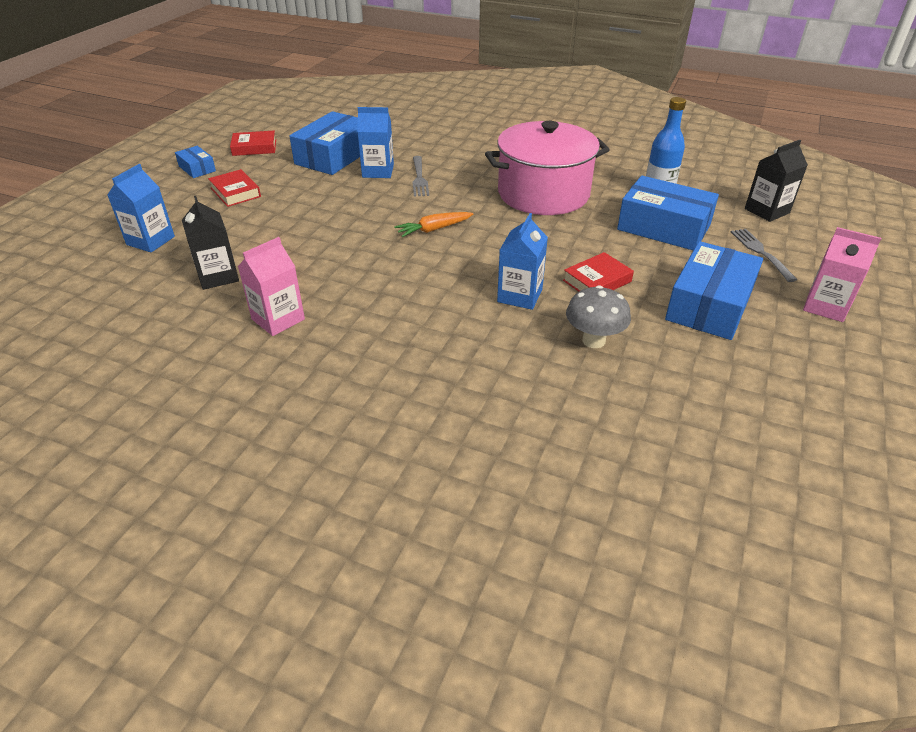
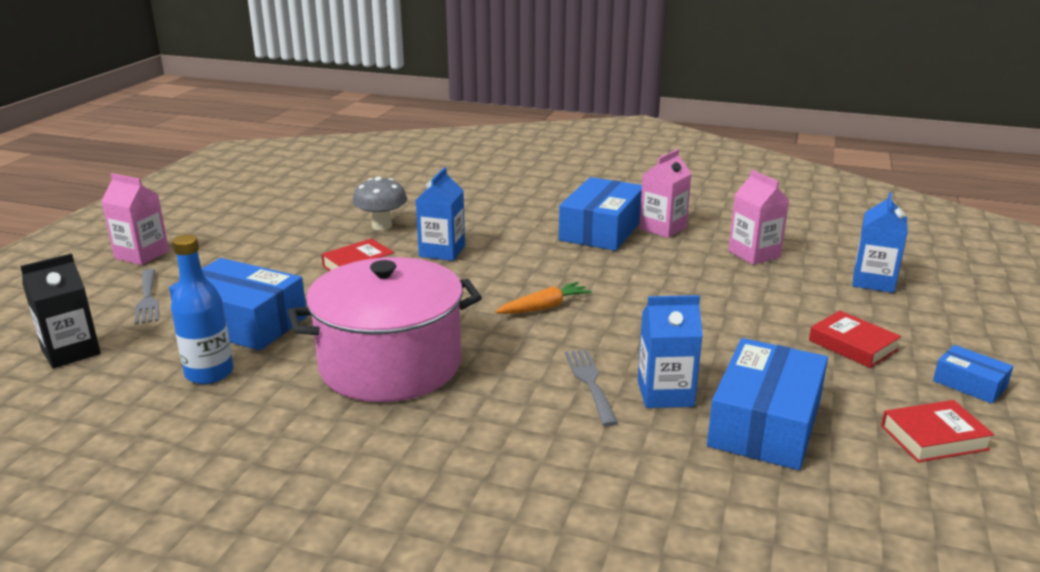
camera: 175 degrees right, 15 degrees down
black carton [182,196,239,290] -> pink carton [728,170,790,265]
blue box [665,241,763,340] -> blue box moved to [559,177,642,251]

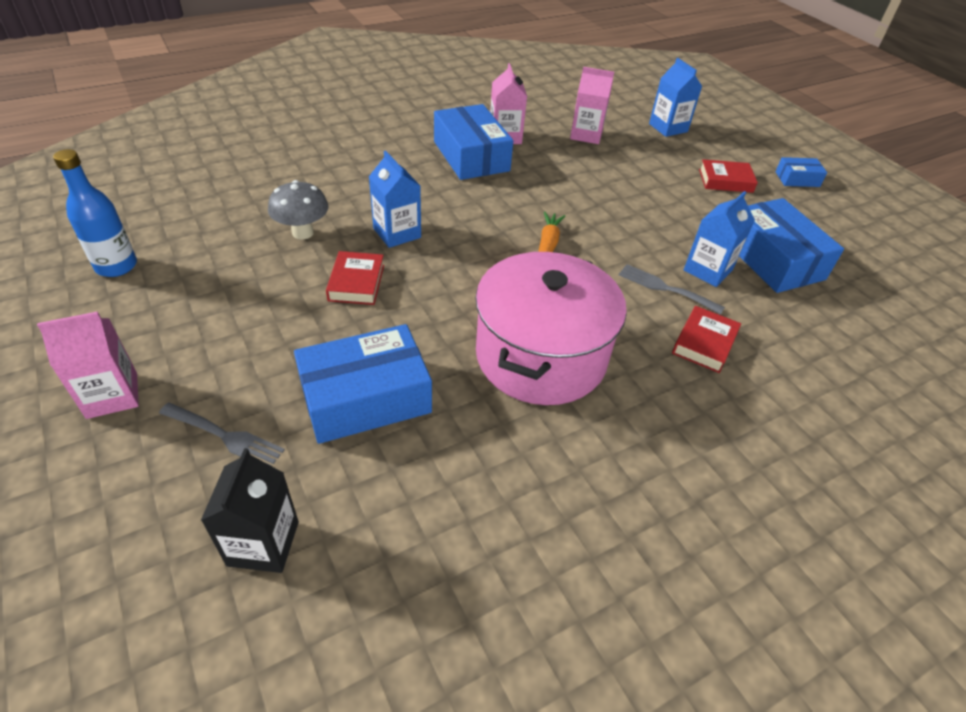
camera: 50 degrees left, 20 degrees up
blue bottle [171,235,234,384] -> blue bottle moved to [53,149,137,277]
red book [881,400,994,462] -> red book moved to [672,306,741,373]

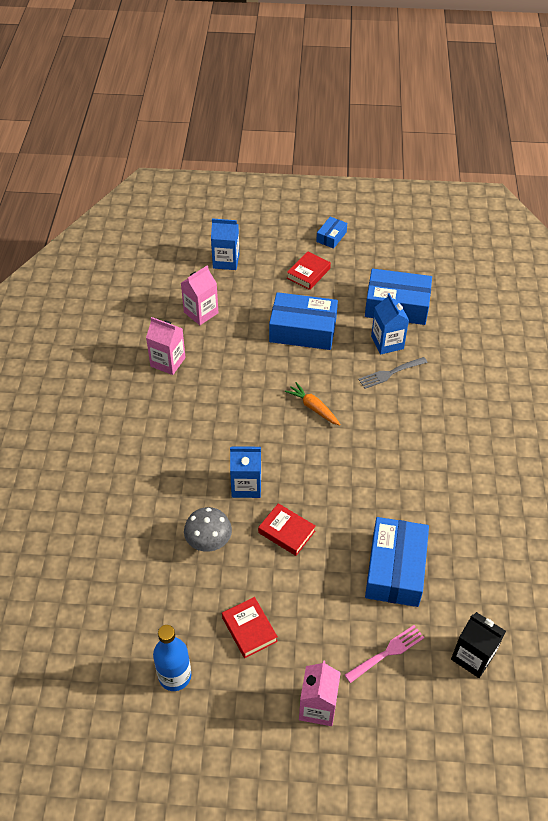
camera: 55 degrees left, 5 degrees up
grey fork [159,403,285,466] -> pink fork [345,625,425,683]
blue box [434,104,513,180] -> blue box moved to [269,292,338,350]
pink pot [475,252,627,405] -> none
red book [672,306,741,373] -> red book moved to [222,597,278,658]

